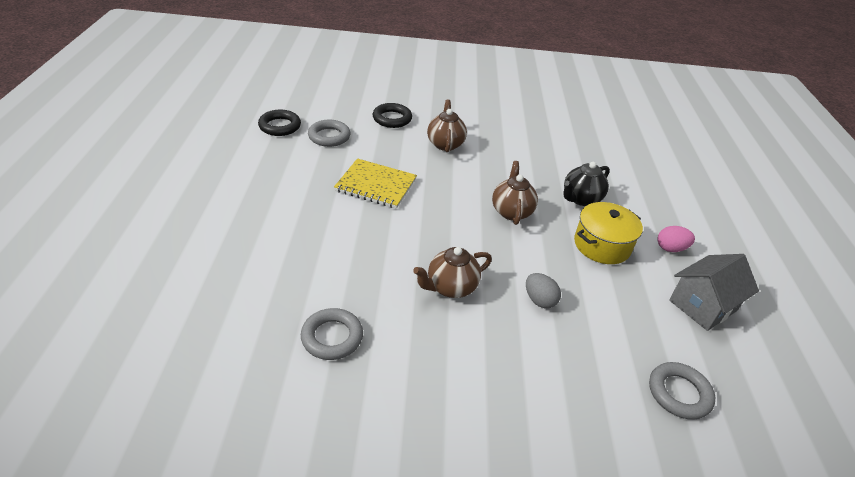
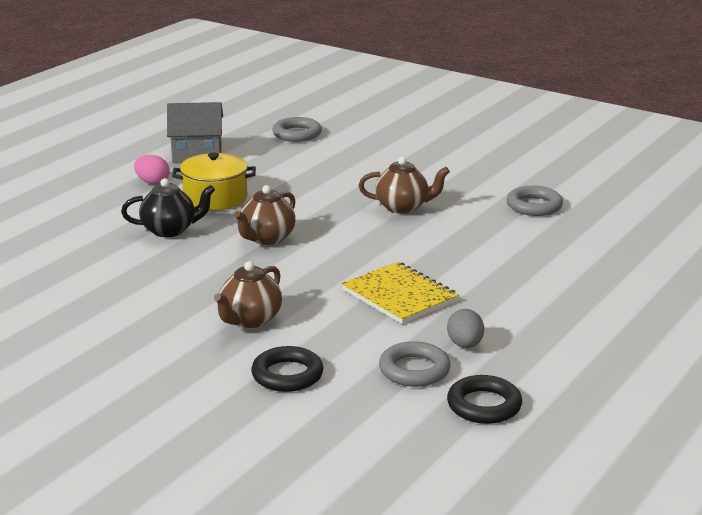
camera: 145 degrees left, 15 degrees down
grey egg [526,273,561,308] -> grey egg moved to [447,309,484,348]

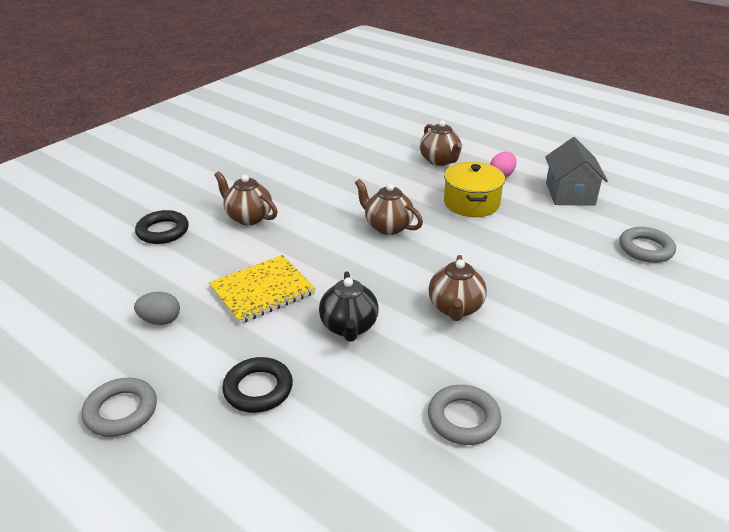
camera: 95 degrees right, 10 degrees up
black teapot [121,178,215,237] -> black teapot moved to [319,271,379,342]
grey ring [379,341,451,387] -> grey ring moved to [82,378,157,437]
black ring [447,375,522,424] -> black ring moved to [222,357,293,413]
none -> brown teapot [420,121,462,166]

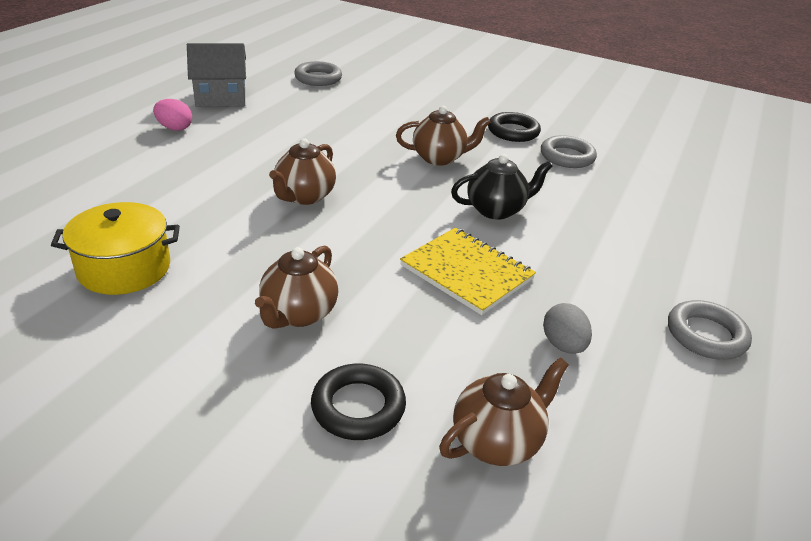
camera: 105 degrees left, 0 degrees up
black ring [222,357,293,413] -> black ring moved to [488,112,541,142]
brown teapot [420,121,462,166] -> brown teapot moved to [439,357,569,466]
yellow pot [444,162,505,217] -> yellow pot moved to [51,202,180,295]

